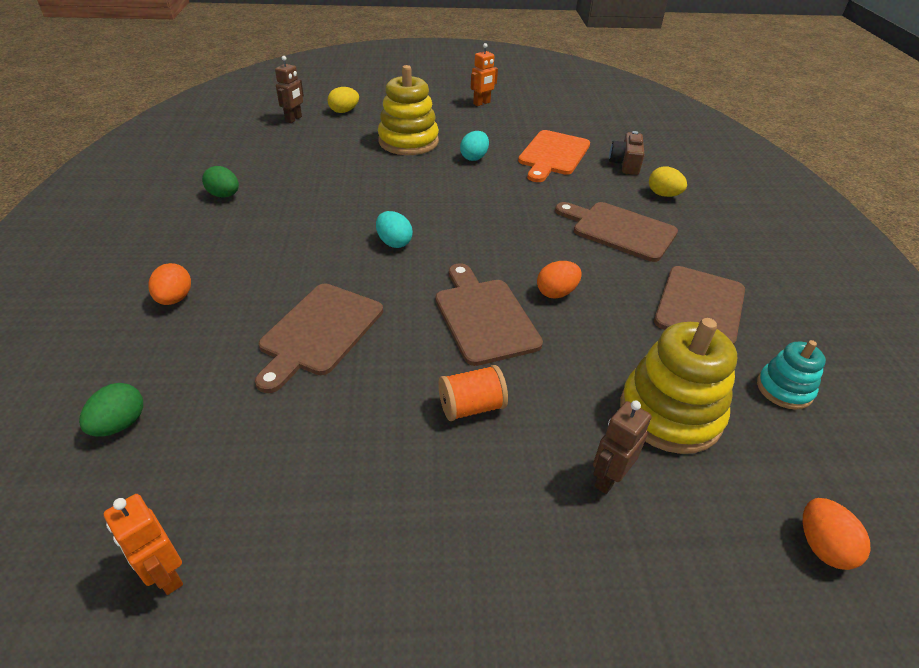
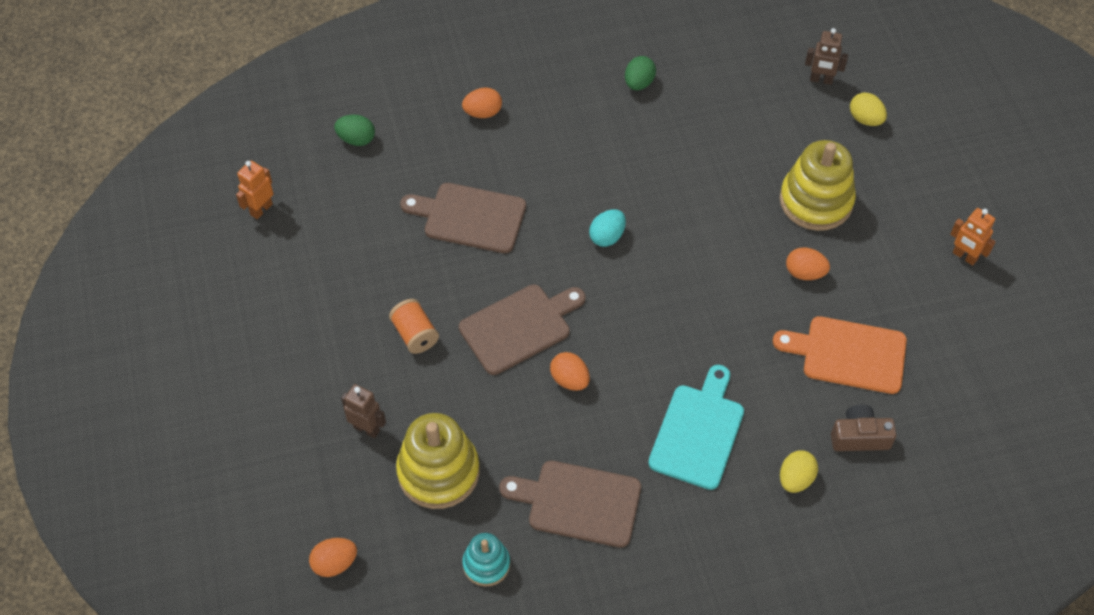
camera: 80 degrees right, 15 degrees up
turquoise egg [460,131,489,161] -> orange egg [786,247,830,280]
brown cutting board [555,202,678,262] -> turquoise cutting board [648,365,744,490]

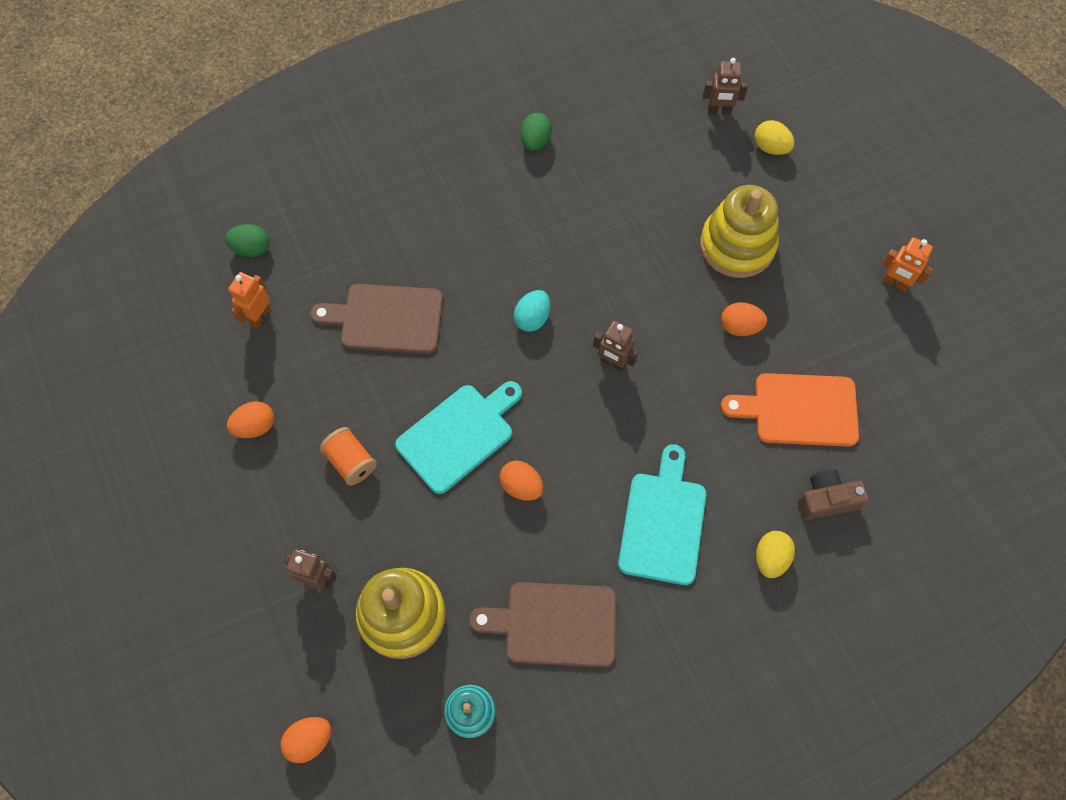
camera: 10 degrees left, 10 degrees up
orange robot [236,160,274,219] -> orange robot moved to [228,272,271,328]
brown cutting board [459,285,585,375] -> turquoise cutting board [395,381,522,494]
orange egg [462,87,502,118] -> orange egg moved to [227,401,274,438]
none -> brown robot [593,321,638,372]

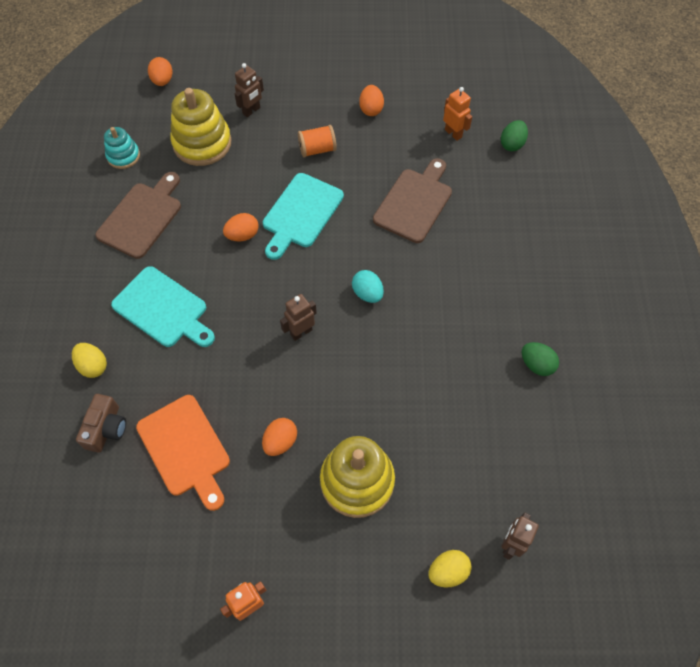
camera: 115 degrees right, 5 degrees down
turquoise cutting board [395,381,522,494] -> turquoise cutting board turned 45 degrees clockwise [263,173,344,260]
orange cutting board [721,373,859,447] -> orange cutting board turned 120 degrees clockwise [136,395,230,511]

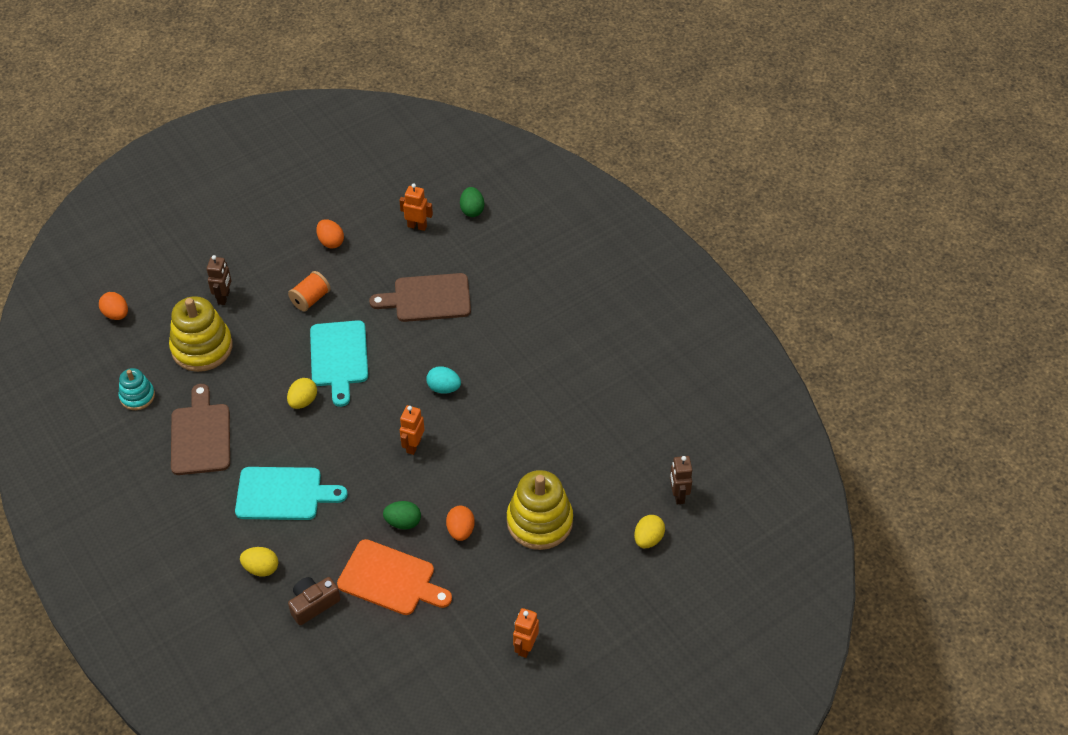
camera: 35 degrees left, 10 degrees down
brown camera [76,394,126,453] -> brown camera turned 105 degrees counterclockwise [288,577,340,625]
orange egg [223,213,259,241] -> yellow egg [287,378,317,409]
brown robot [280,294,317,341] -> orange robot [400,405,425,455]
brown cutting board [373,158,452,243] -> brown cutting board turned 90 degrees counterclockwise [369,273,471,322]
green egg [522,342,559,376] -> green egg moved to [383,501,421,530]

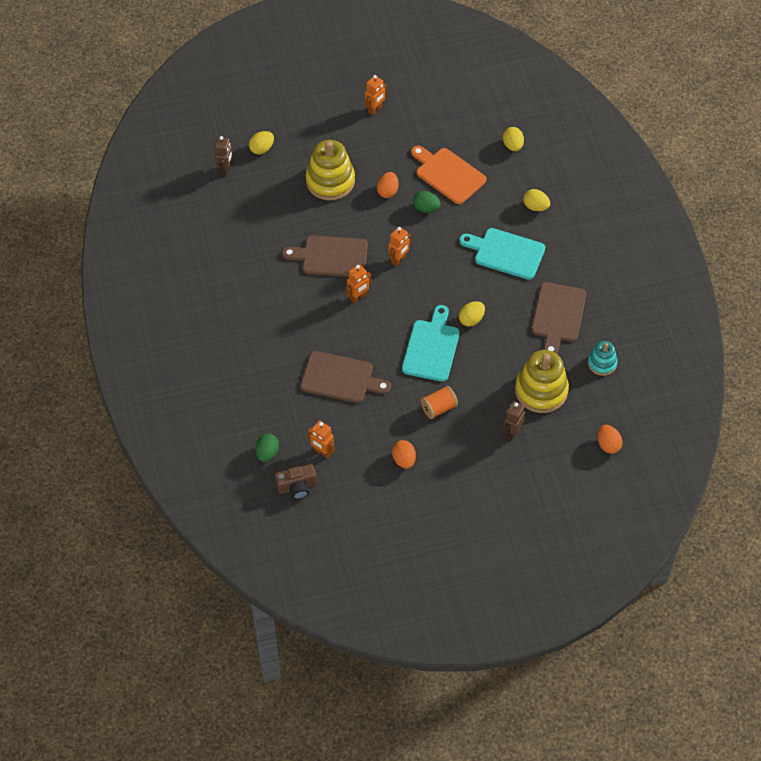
camera: 160 degrees left, 5 degrees up
brown camera [288,577,340,625] -> brown camera moved to [275,464,317,499]
turquoise egg [426,366,461,394] -> orange robot [346,264,371,303]
none -> brown cutting board [282,235,368,277]
none -> yellow egg [503,127,524,151]

